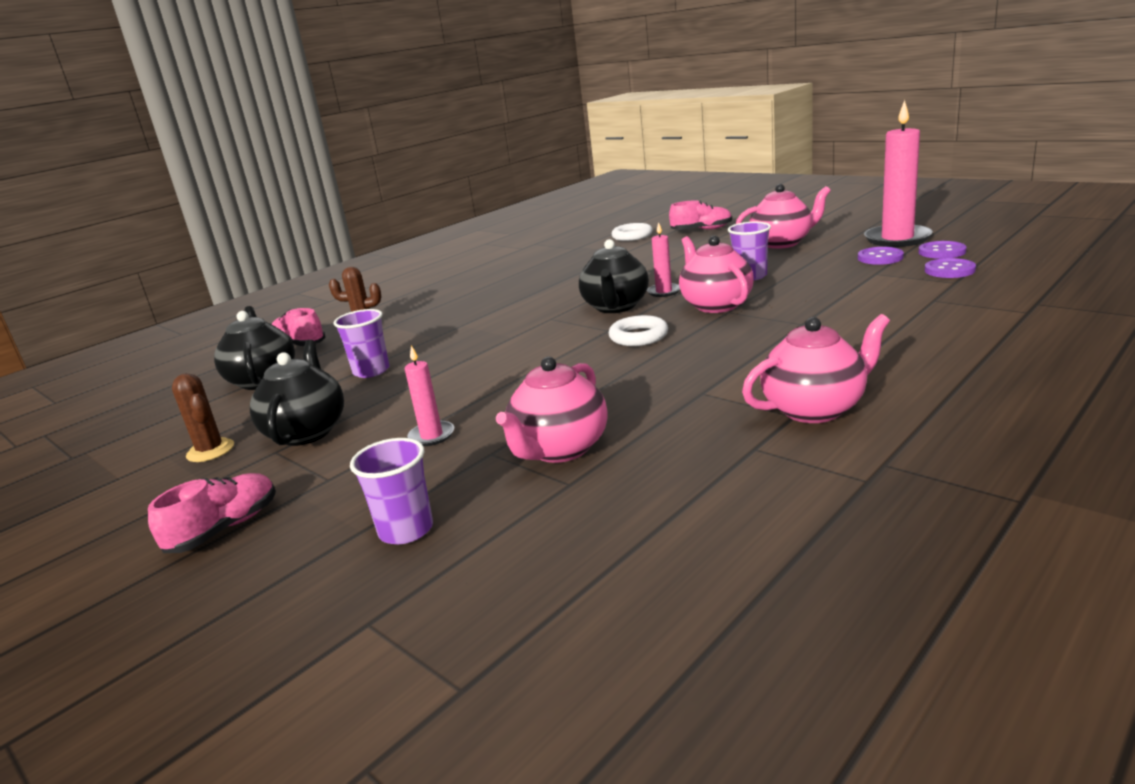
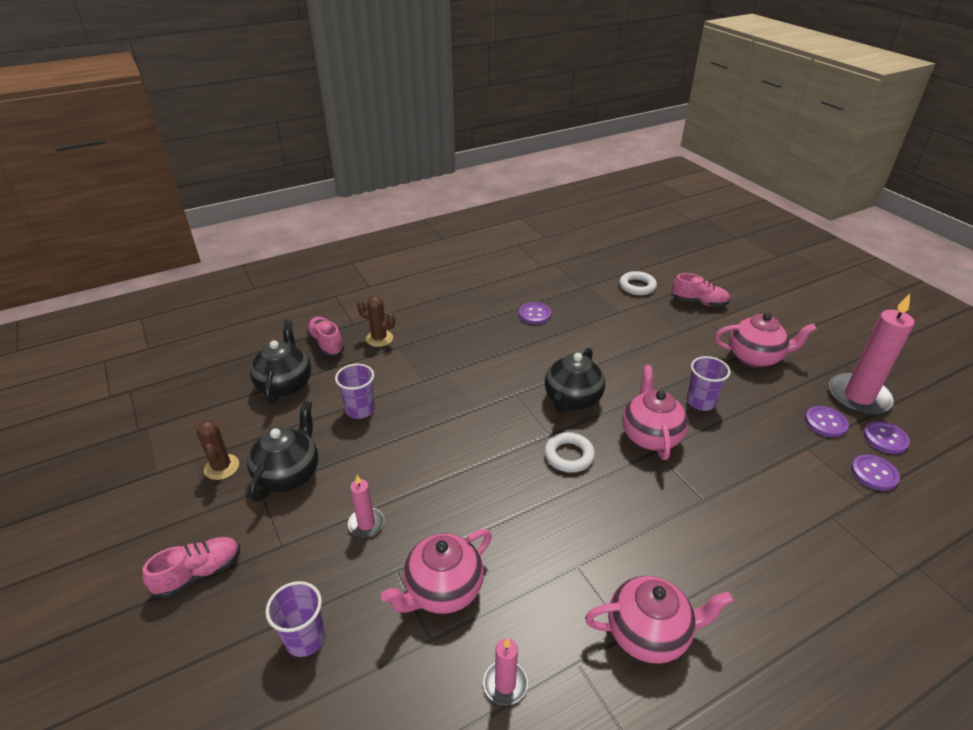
camera: 15 degrees right, 15 degrees up
pink candle [647,222,680,297] -> pink candle moved to [483,638,528,705]
none -> purple button [519,302,551,324]

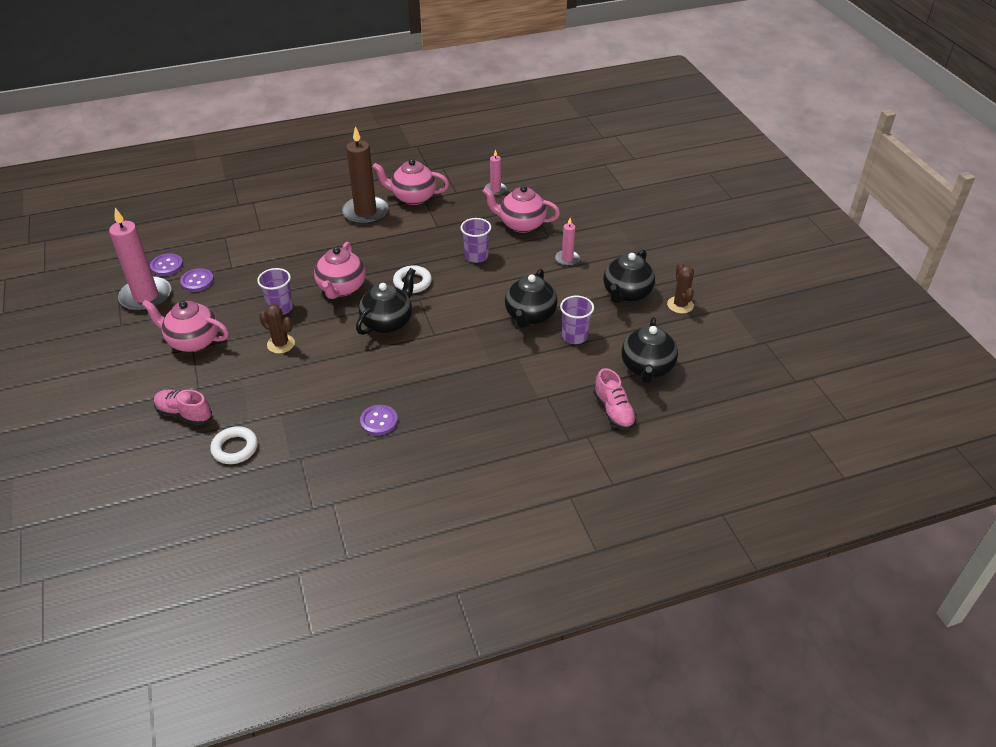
camera: 170 degrees left, 5 degrees up
pink shoe [142,537,240,598] -> none
purple cup [266,581,325,657] -> purple cup moved to [460,218,491,263]
brown cactus [357,296,395,347] -> brown cactus moved to [259,304,295,354]
pink teapot [381,529,492,614] -> pink teapot turned 135 degrees counterclockwise [482,185,560,233]
purple button [851,455,900,491] -> none
none -> brown candle [342,126,389,225]
none -> black teapot [505,269,558,328]

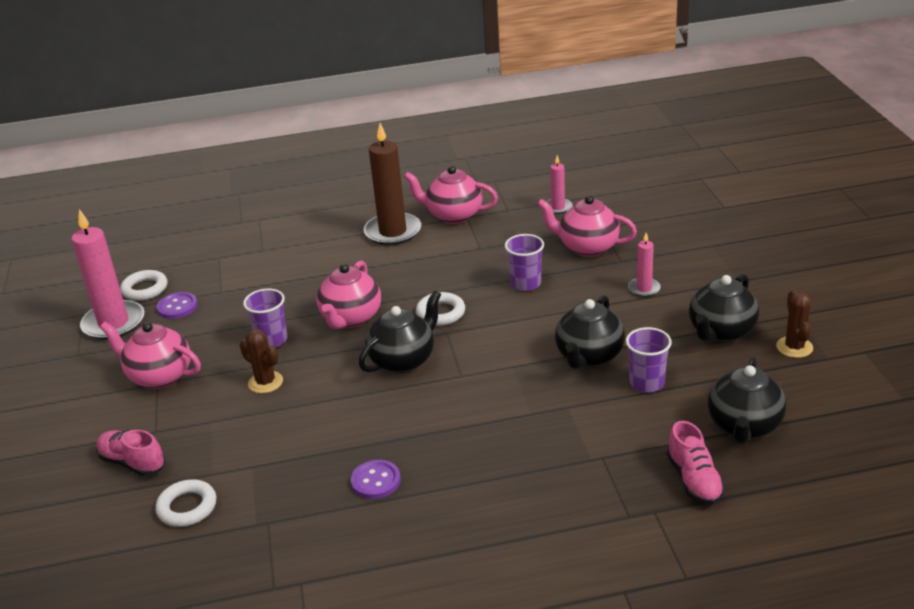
camera: 10 degrees right, 10 degrees down
purple button [150,253,183,276] -> white ring [120,270,167,301]

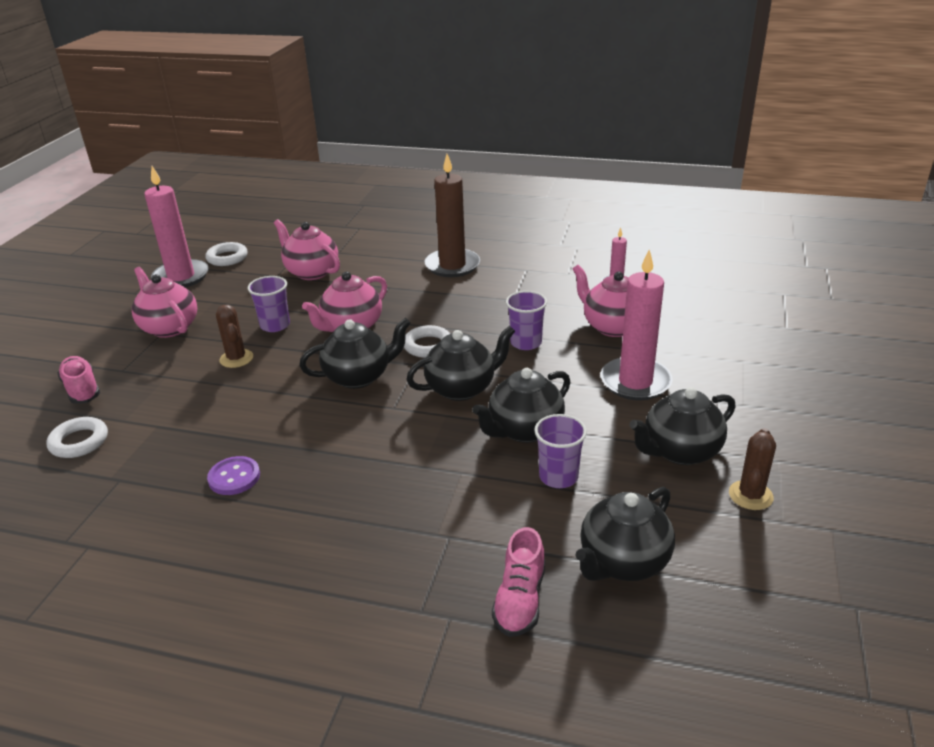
camera: 25 degrees right, 0 degrees up
purple button [157,292,198,319] -> none
pink teapot [404,166,498,224] -> pink teapot moved to [274,219,340,280]
pink candle [628,233,661,297] -> pink candle [601,250,673,401], size x2.00
none -> black teapot [406,326,515,401]

